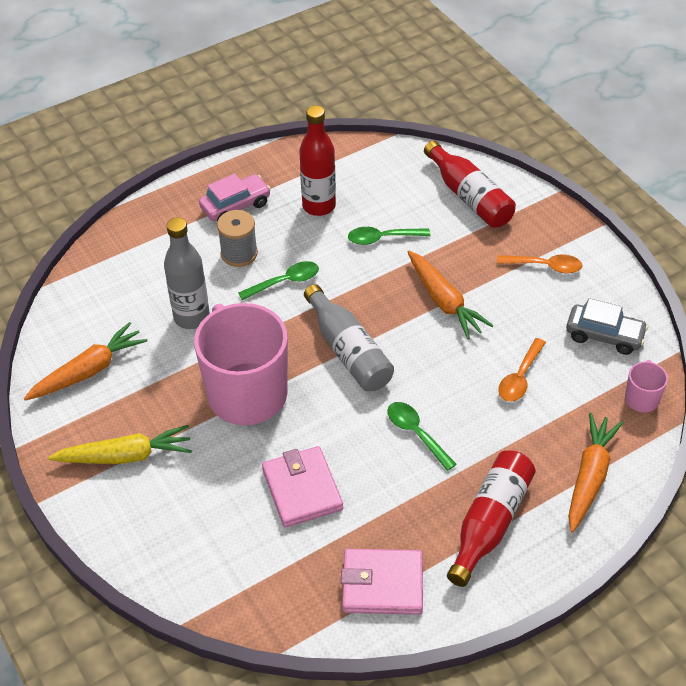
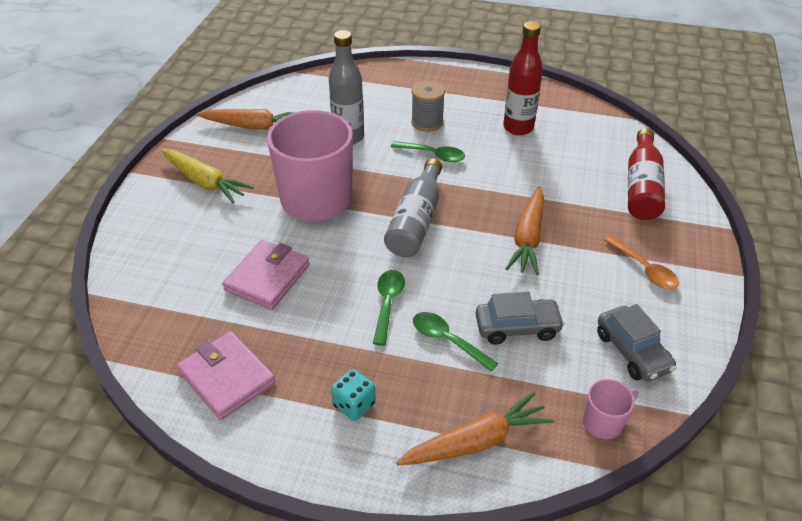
camera: 45 degrees right, 5 degrees down
pink car [199,174,271,221] -> none
green spoon [348,227,430,245] -> green spoon moved to [413,312,499,372]
red bottle [447,450,536,587] -> turquoise dice [331,369,376,421]
orange spoon [498,338,546,402] -> grey car [476,292,565,345]

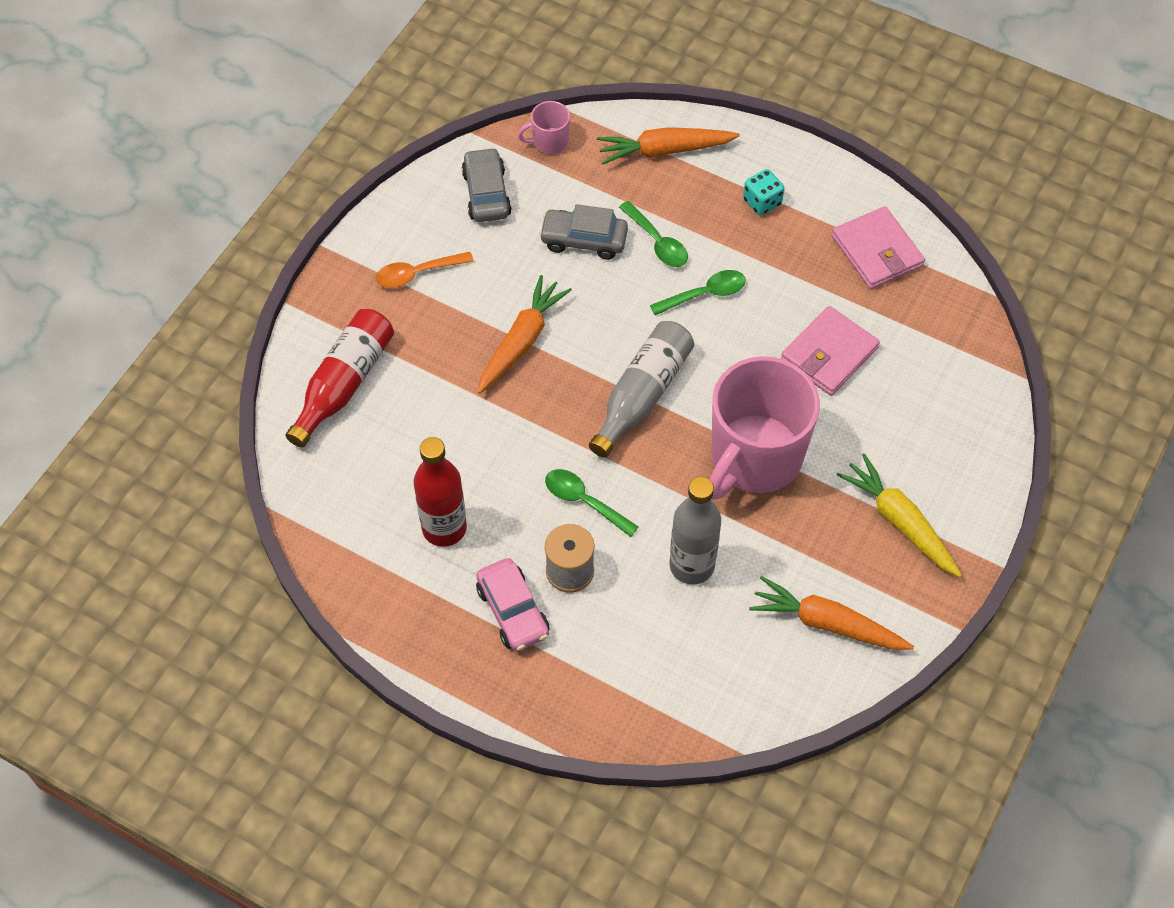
camera: 165 degrees left, 15 degrees up
green spoon [373,270,405,346] -> green spoon turned 135 degrees counterclockwise [650,270,746,315]
orange spoon [604,235,679,289] -> orange spoon turned 90 degrees counterclockwise [376,252,474,288]
none -> pink car [476,558,549,651]

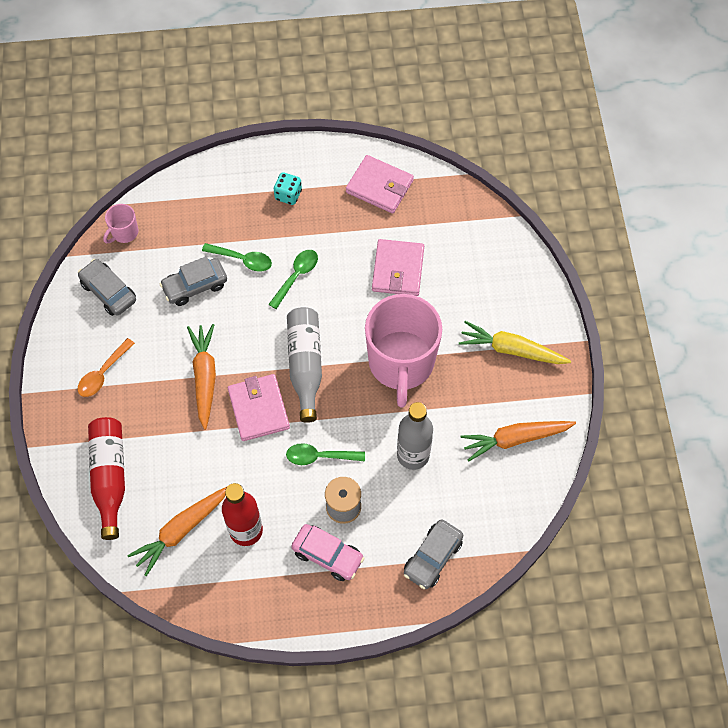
camera: 35 degrees left, 5 degrees up
orange carrot [597,127,740,164] -> orange carrot moved to [127,486,228,576]
none -> pink wallet [228,374,290,441]
none -> grey car [404,519,463,589]

